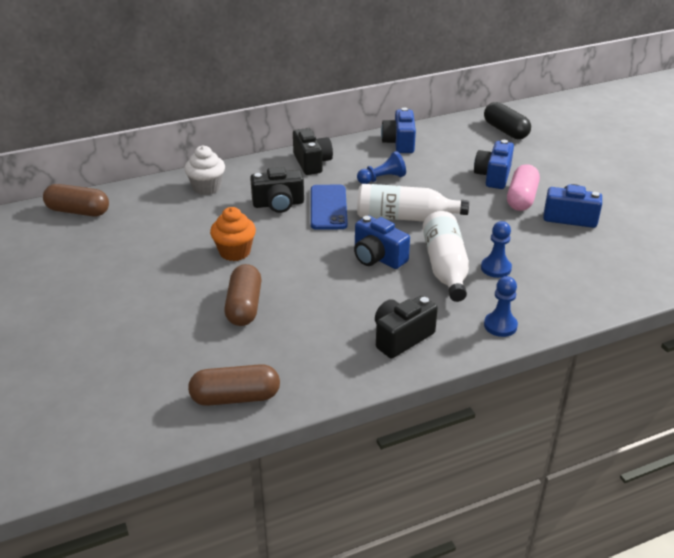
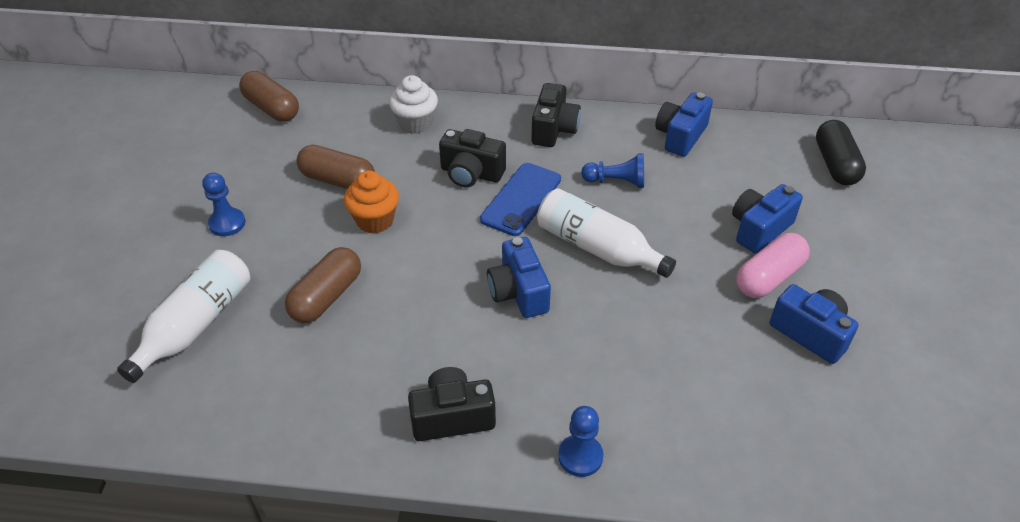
camera: 30 degrees right, 10 degrees up
brown capsule [188,364,280,406] -> brown capsule moved to [296,145,375,189]
white bottle [423,211,469,302] -> white bottle moved to [117,250,250,383]
blue pawn [481,221,512,278] -> blue pawn moved to [202,173,245,236]

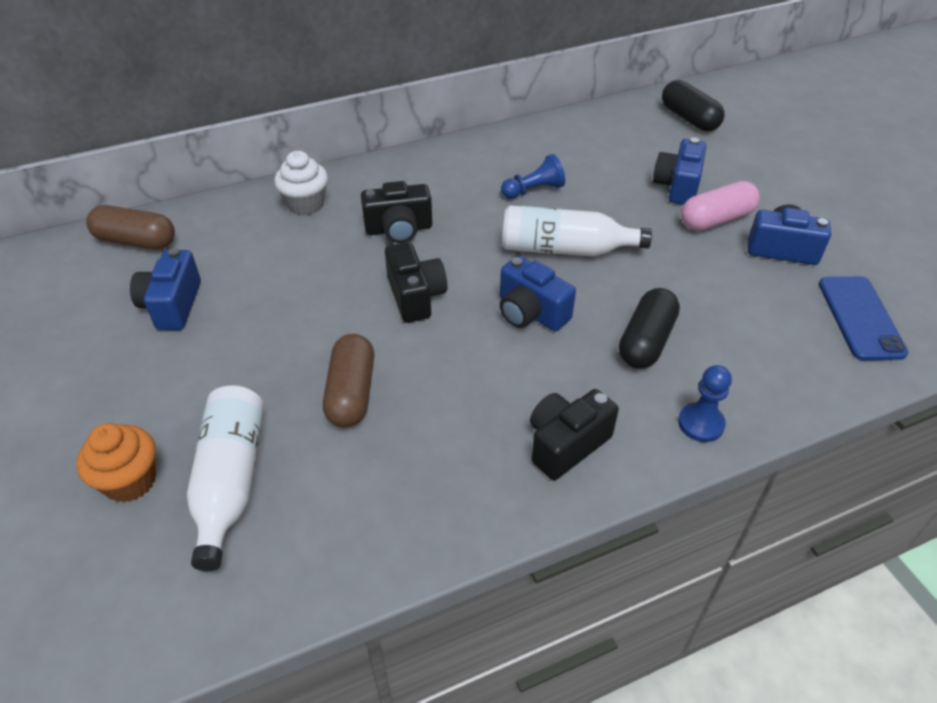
camera: 30 degrees left, 0 degrees up
blue pawn [202,173,245,236] -> none
brown capsule [296,145,375,189] -> none
orange cupcake [344,171,399,234] -> orange cupcake moved to [76,423,156,503]
blue phone [480,163,561,236] -> blue phone moved to [819,276,908,360]
black camera [531,83,581,147] -> black camera moved to [385,242,447,323]
blue camera [655,92,713,157] -> blue camera moved to [130,248,201,330]
pink capsule [736,233,810,298] -> pink capsule turned 45 degrees clockwise [681,181,760,231]
none -> black capsule [619,288,680,369]

